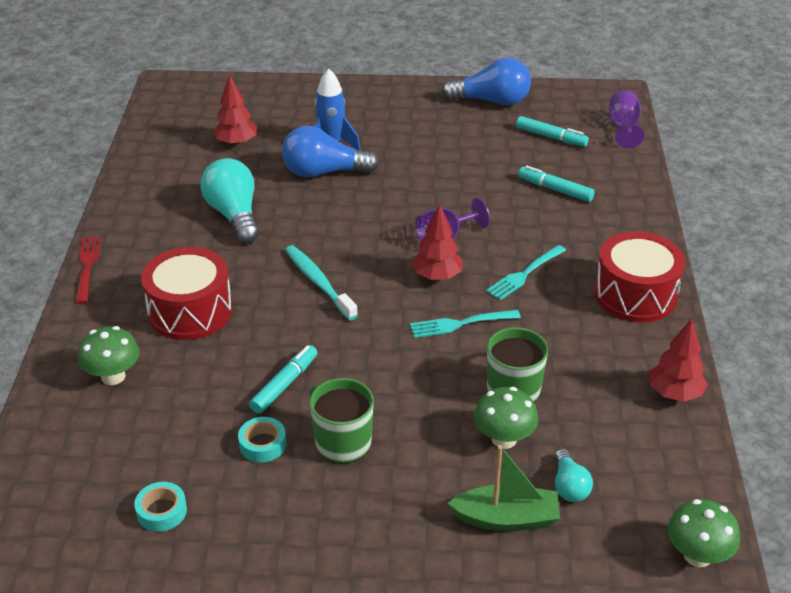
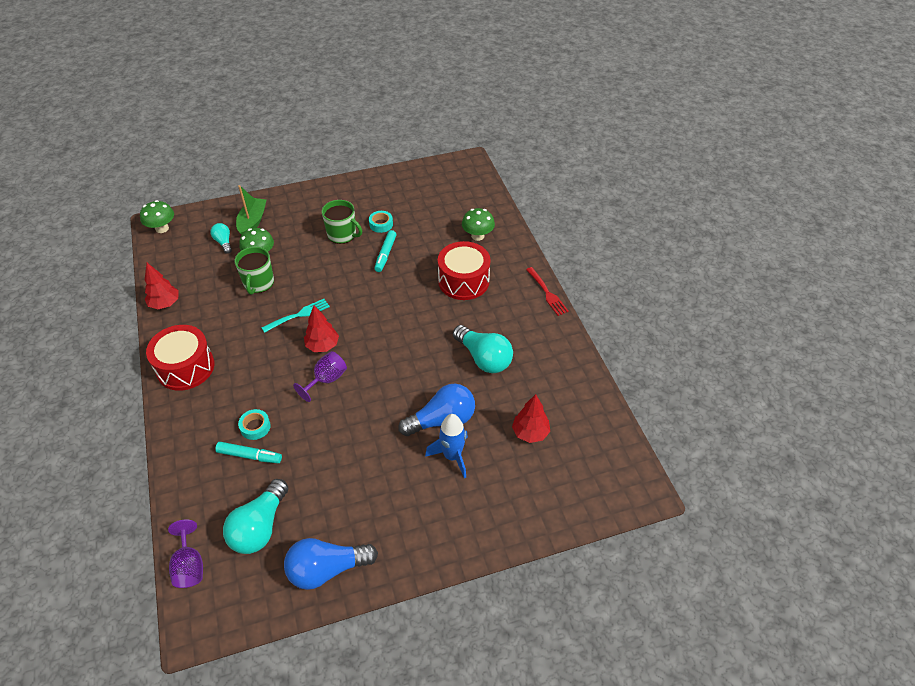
camera: 160 degrees right, 10 degrees up
turquoise tape [134,482,187,532] -> turquoise tape moved to [238,409,271,440]
turquoise toothbrush [285,245,358,320] -> none
green boat [447,445,560,531] -> green boat turned 120 degrees clockwise [236,185,266,235]
turquoise fork [486,245,566,300] -> none
turquoise marker [516,116,589,147] -> turquoise light bulb [223,479,288,554]

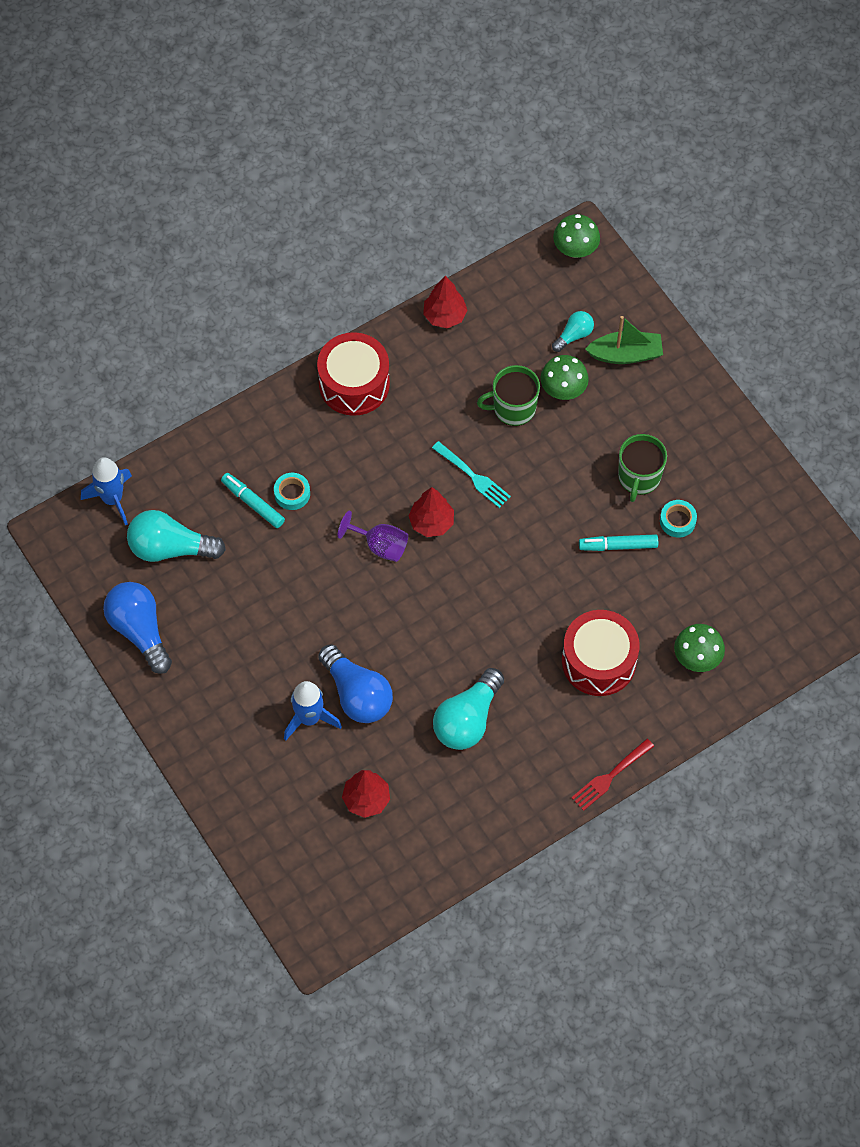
camera: 75 degrees right, 15 degrees up
purple goblet [168,519,203,588] -> blue rocket [81,457,132,526]
turquoise marker [215,442,282,463] -> turquoise marker turned 135 degrees clockwise [221,473,285,528]

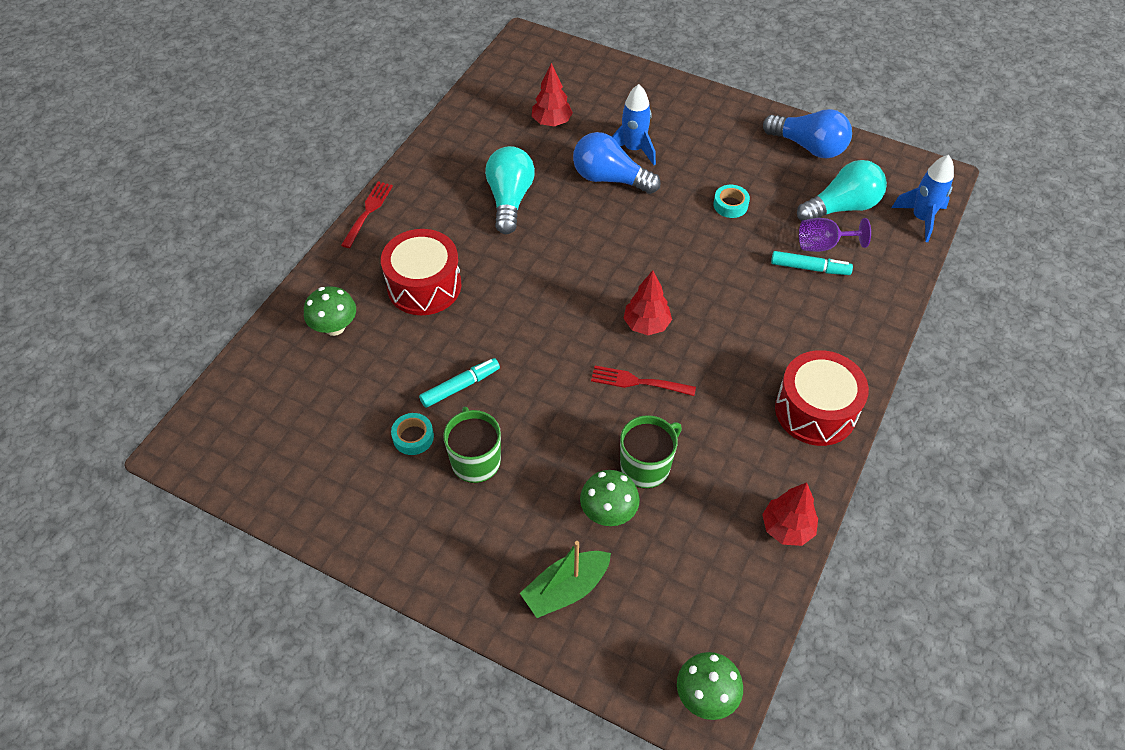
camera: 150 degrees right, 10 degrees down
turquoise tape [274,473,310,510] -> turquoise tape moved to [713,185,750,218]
purple goblet [337,511,408,562] -> purple goblet moved to [799,218,871,252]
turquoise fork [432,441,511,508] -> red fork [591,366,696,396]
turquoise light bulb [552,311,594,352] -> none

